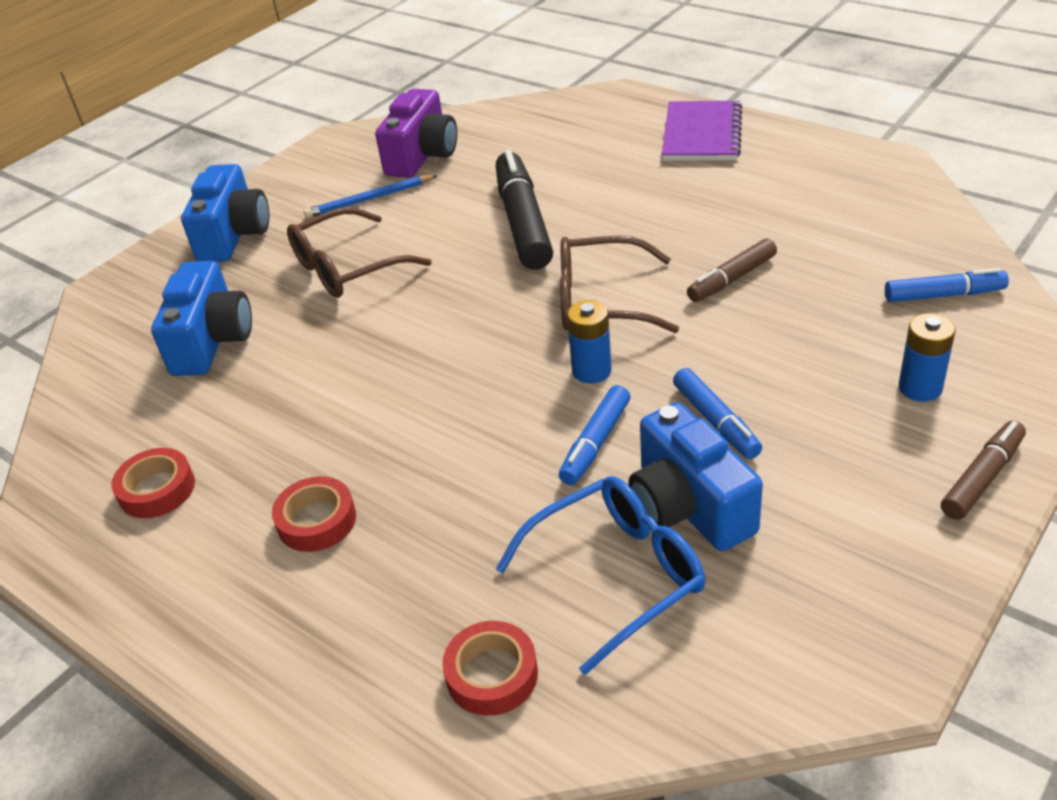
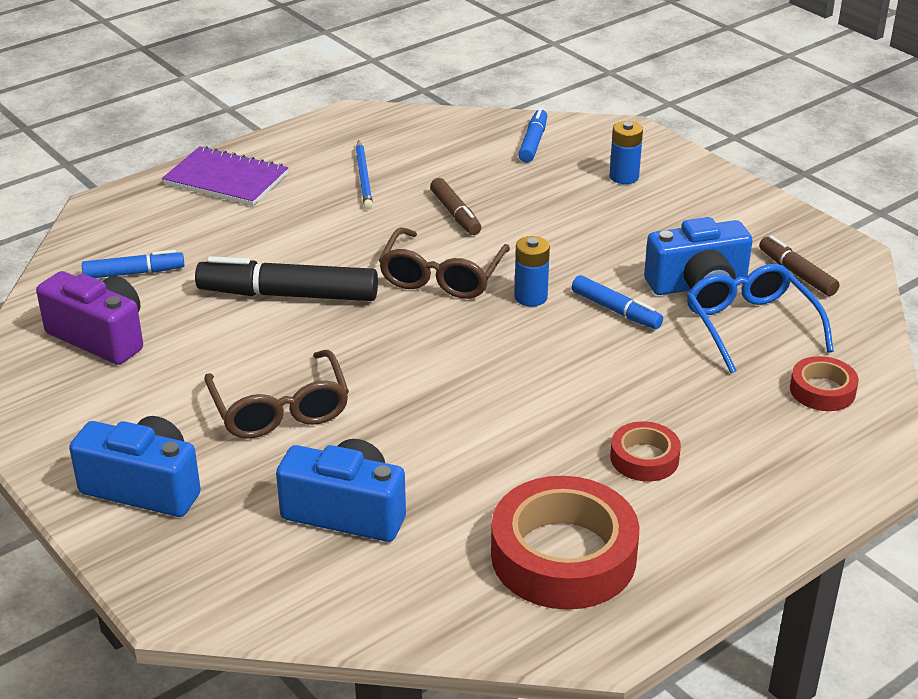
camera: 80 degrees left, 5 degrees down
red tape [111,448,195,518] -> red tape [491,476,639,610], size x1.97
blue pencil [303,175,438,218] -> blue pencil moved to [356,140,373,209]
blue marker [673,368,762,459] -> blue marker moved to [82,250,184,278]
brown marker [941,421,1026,520] -> brown marker moved to [759,235,840,296]

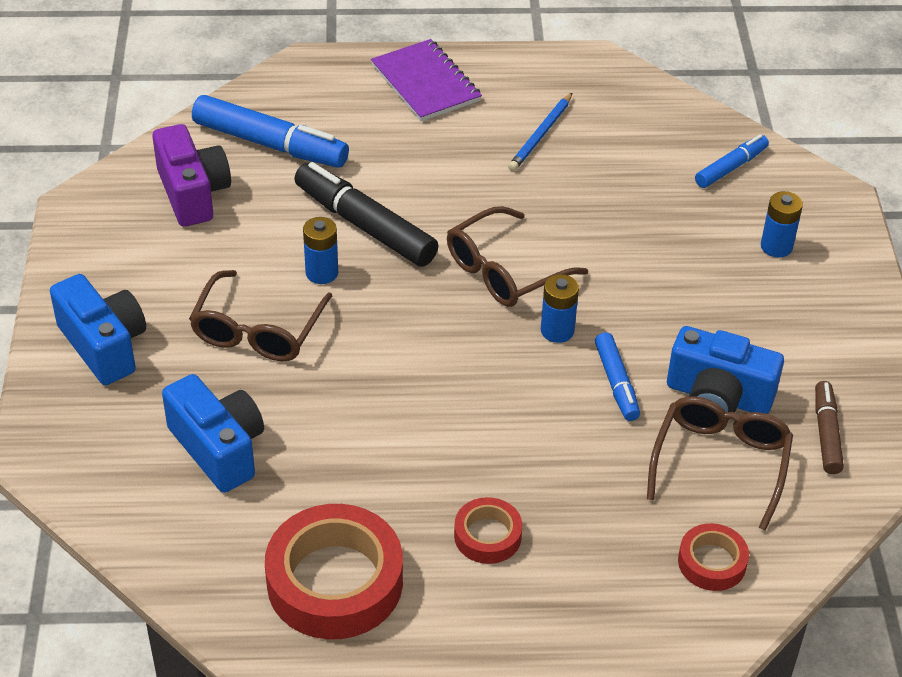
camera: 35 degrees right, 10 degrees up
blue marker [82,250,184,278] -> blue marker [192,95,349,168], size x1.77
brown marker [430,178,481,235] -> none
blue glasses [687,264,834,373] -> brown glasses [647,396,793,531]
none -> blue battery [303,217,338,284]

